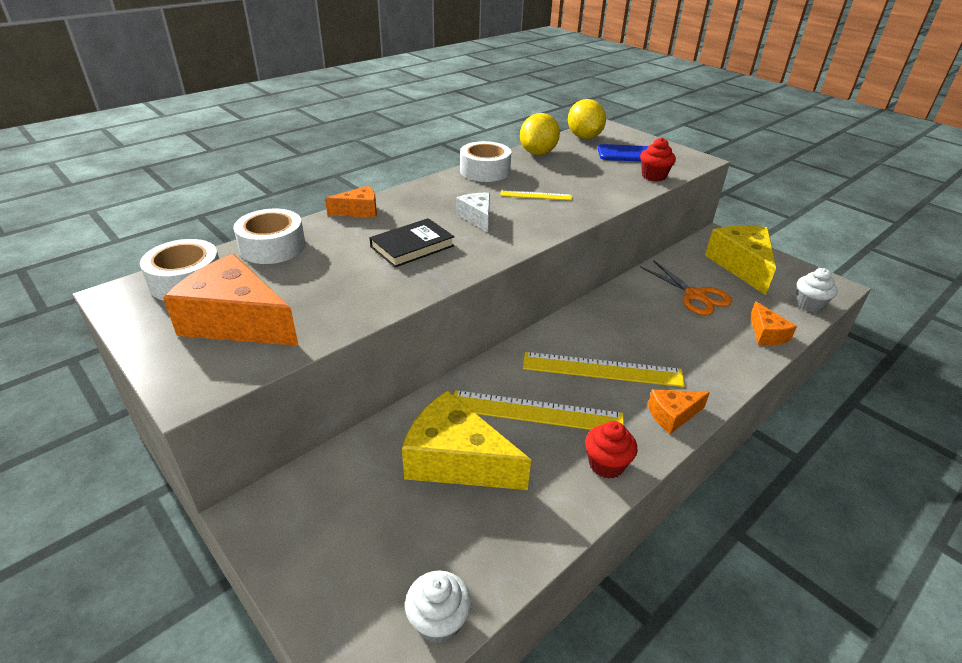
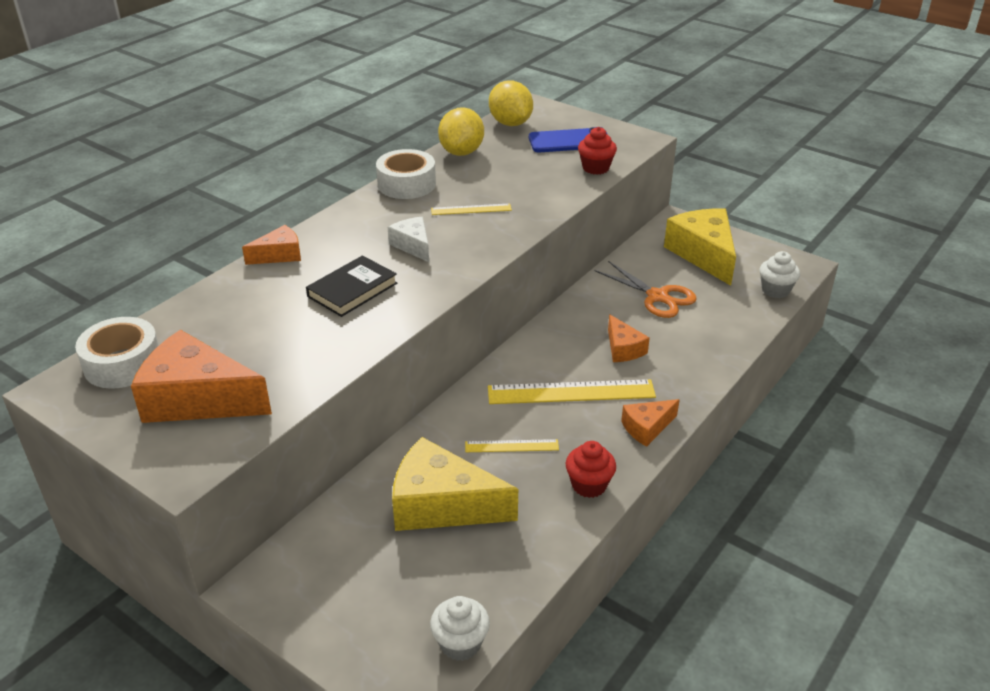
camera: 10 degrees left, 0 degrees up
white tape [233,209,305,264] -> none
yellow ruler [454,390,624,430] -> yellow ruler [465,439,559,452], size x0.53
orange cheese [750,301,797,345] -> orange cheese moved to [608,314,650,362]

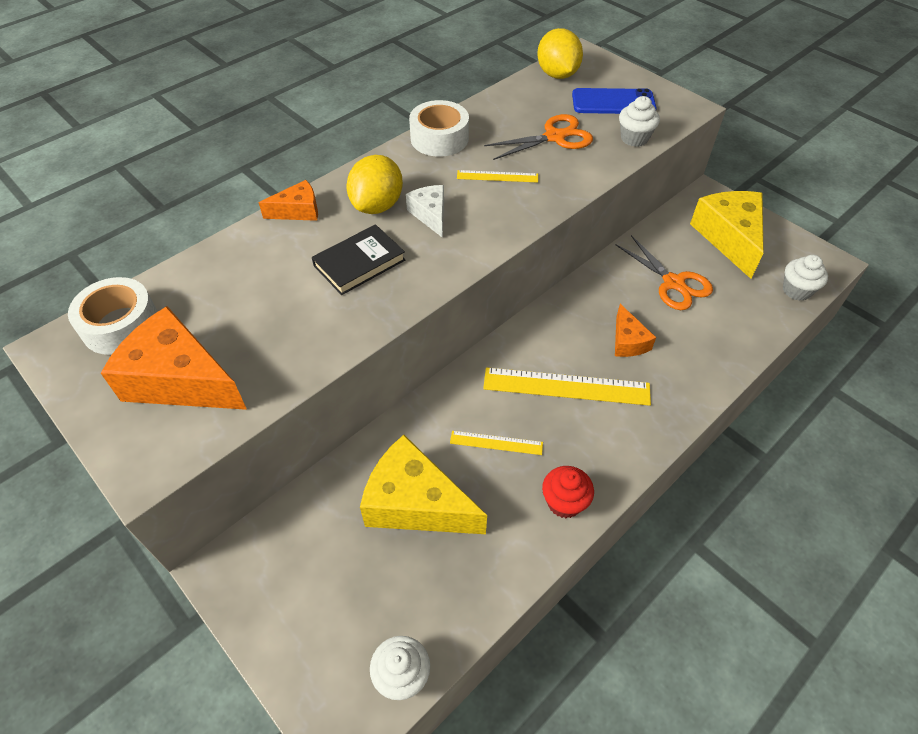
camera: 10 degrees right, 15 degrees up
yellow lemon [438,107,484,156] -> yellow lemon moved to [346,155,403,214]
red cupcake [578,127,617,175] -> white cupcake [619,96,660,147]
orange cheese [621,399,680,447] -> none
none -> orange scissors [484,114,593,160]

